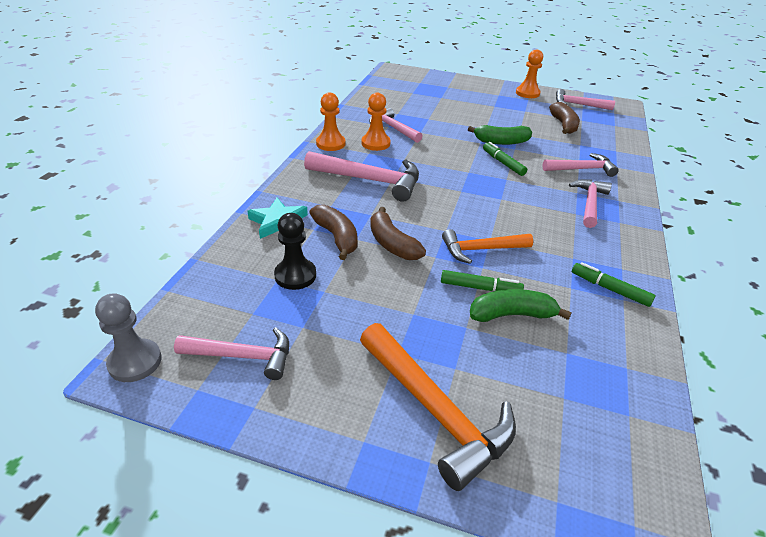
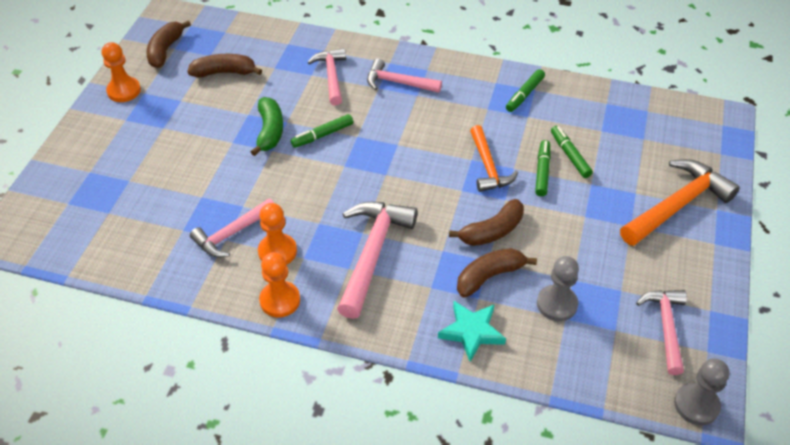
camera: 90 degrees left, 10 degrees up
black pawn [274,213,316,290] -> grey pawn [537,256,579,321]
green banana [470,289,572,322] -> green marker [551,126,593,178]
pink hammer [556,89,615,110] -> brown banana [146,20,191,68]

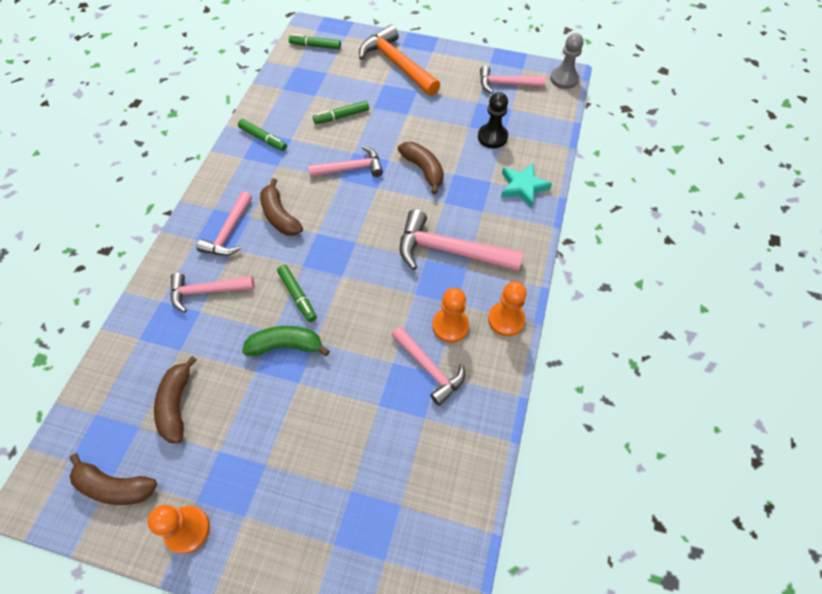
camera: 90 degrees left, 10 degrees up
brown banana [457,248,537,298] -> brown banana moved to [260,178,303,236]
orange hammer [470,125,518,192] -> pink hammer [308,146,383,177]
green marker [535,140,551,196] -> green marker moved to [289,34,341,49]
grey pawn [537,256,579,321] -> black pawn [478,92,508,148]

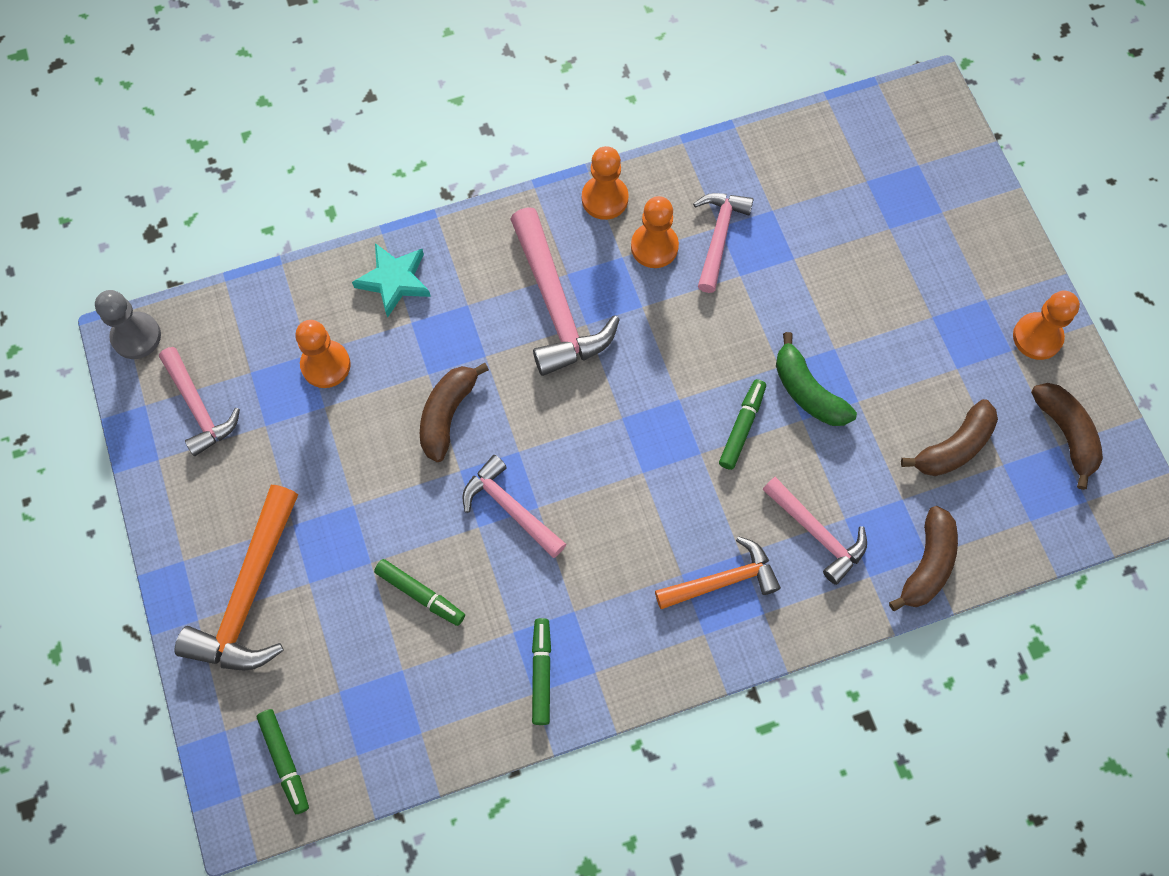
camera: 125 degrees left, 10 degrees up
pink hammer [196,191,252,256] -> orange hammer [655,536,781,609]
brown banana [260,178,303,236] -> brown banana moved to [889,506,958,611]
black pawn [478,92,508,148] -> orange pawn [295,320,351,388]

